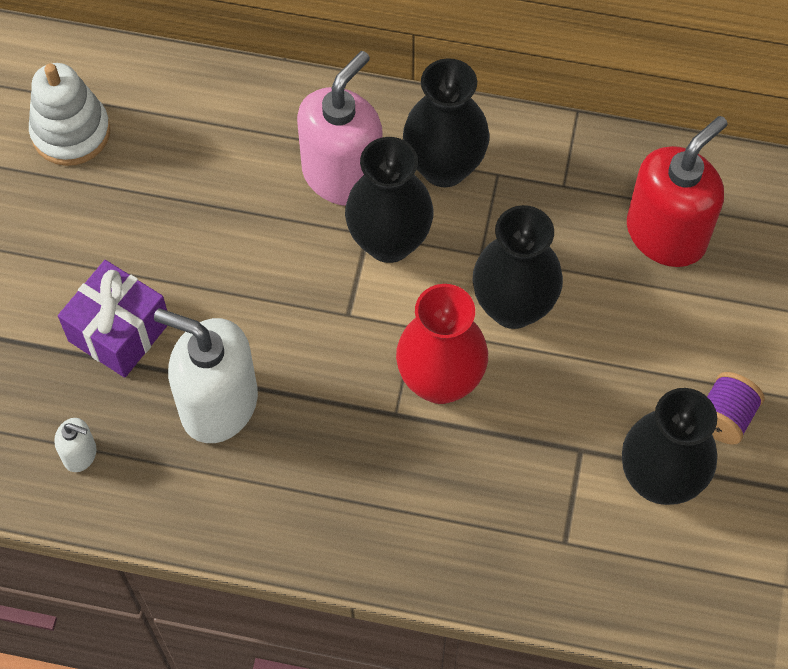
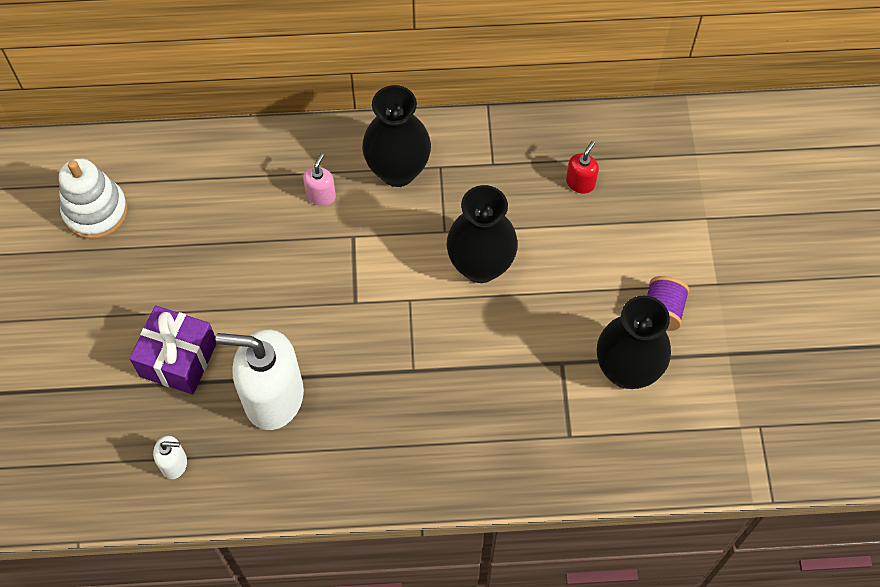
camera: 15 degrees left, 0 degrees up
pink soap dispenser [297,51,383,206] -> pink soap dispenser [303,153,336,206], size x0.44
black vase [345,137,434,263] -> none
red vase [396,284,488,404] -> none
red soap dispenser [627,116,728,267] -> red soap dispenser [566,141,599,194], size x0.44

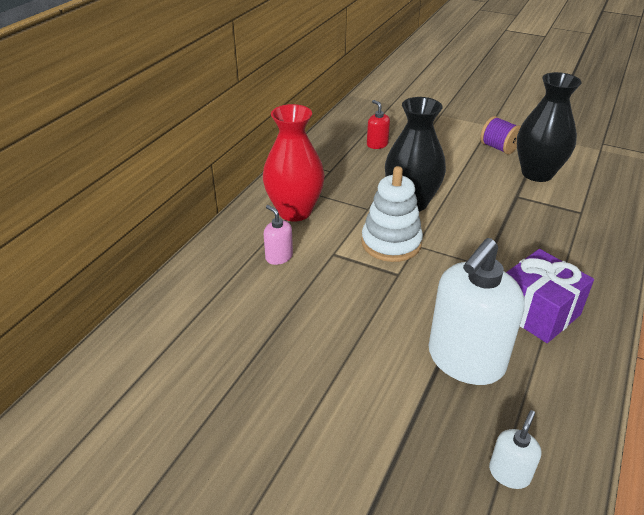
camera: 60 degrees left, 25 degrees down
white stacking toy [59,158,128,239] -> white stacking toy moved to [361,166,423,262]
purple gift [130,305,216,395] -> purple gift moved to [506,249,594,343]
black vase [362,85,431,187] -> red vase [263,104,325,222]

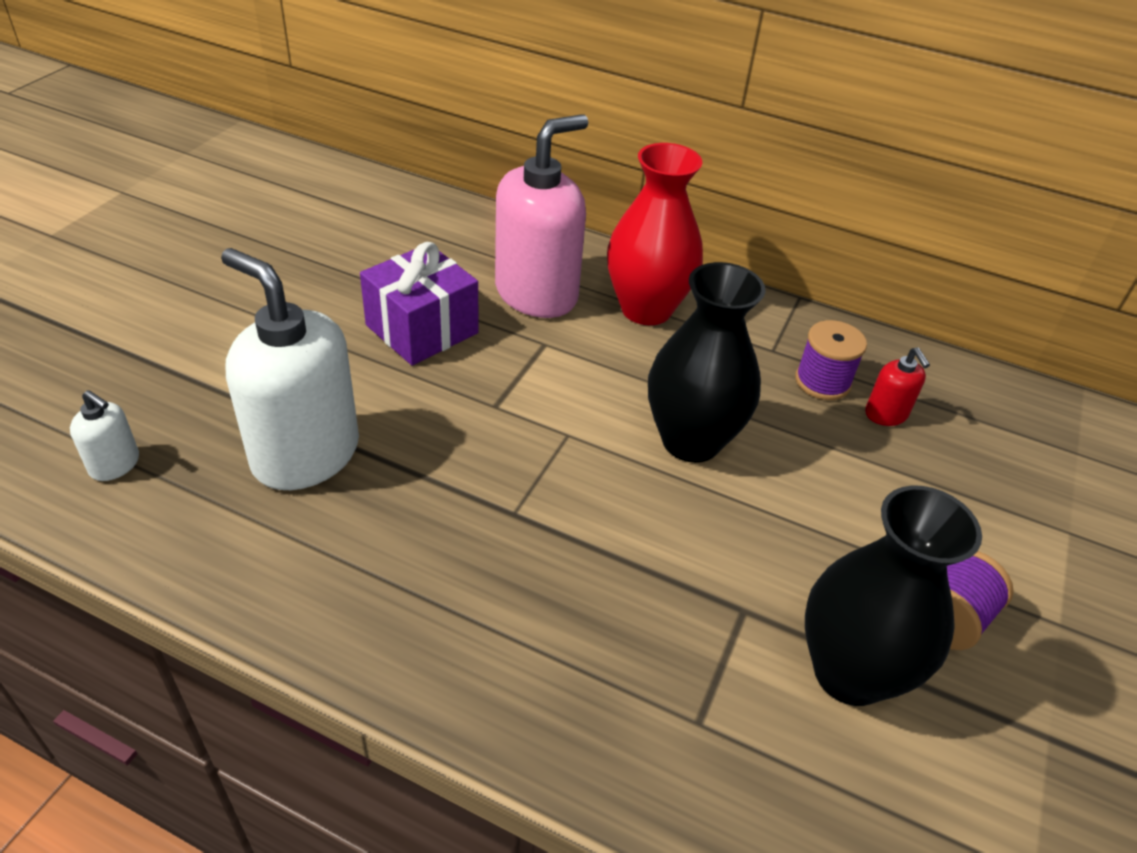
camera: 85 degrees right, 5 degrees up
pink soap dispenser [264,205,293,265] -> pink soap dispenser [495,114,588,318], size x2.27
white stacking toy [361,166,423,262] -> none
red soap dispenser [367,100,390,149] -> red soap dispenser turned 105 degrees clockwise [865,347,930,426]
purple gift [506,249,594,343] -> purple gift moved to [360,242,478,366]
none -> purple spool [795,320,867,400]

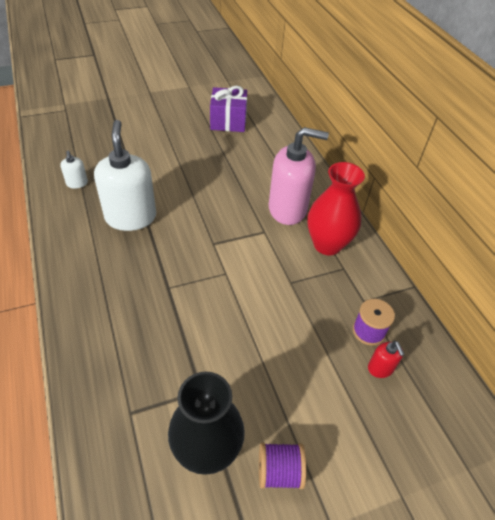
camera: 45 degrees right, 5 degrees up
purple gift [360,242,478,366] -> purple gift moved to [210,86,247,132]
black vase [648,262,766,463] -> none
red soap dispenser [865,347,930,426] -> red soap dispenser turned 45 degrees counterclockwise [368,341,405,378]

